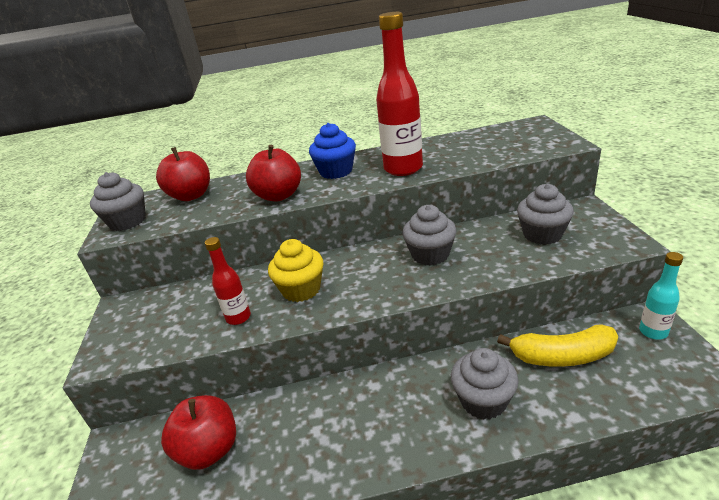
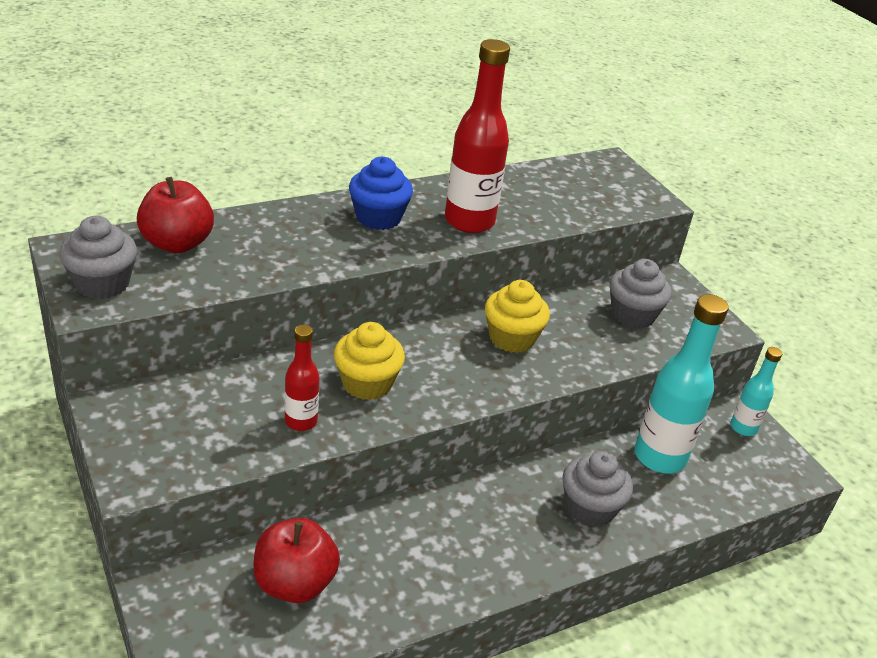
camera: 25 degrees left, 5 degrees up
red apple [246,145,301,202] -> none
grey cupcake [402,205,456,266] -> yellow cupcake [485,280,550,353]
yellow banana [497,324,618,367] -> turquoise bottle [635,294,729,473]

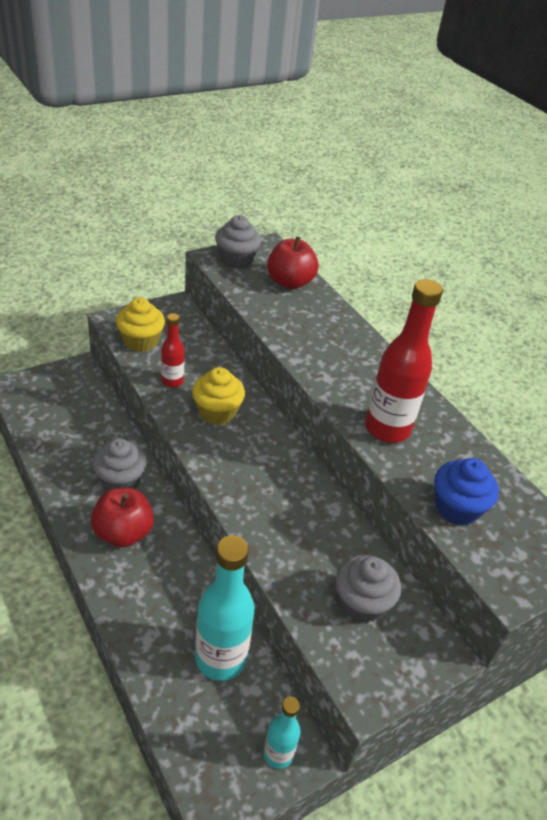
camera: 85 degrees right, 5 degrees up
red apple [253,518,340,603] -> red apple moved to [91,488,154,548]
blue cupcake [349,157,413,230] -> blue cupcake moved to [434,458,499,526]
yellow cupcake [485,280,550,353] -> yellow cupcake moved to [116,298,165,352]
grey cupcake [563,451,633,527] -> grey cupcake moved to [93,438,147,491]

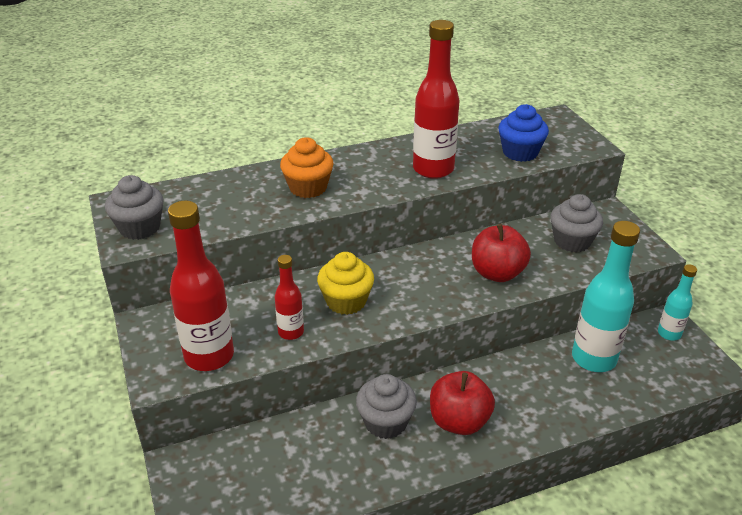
camera: 75 degrees left, 5 degrees down
yellow cupcake [116,298,165,352] -> red bottle [168,201,234,371]
red apple [267,236,318,289] -> red apple moved to [472,224,531,282]
none -> orange cupcake [280,137,334,198]

